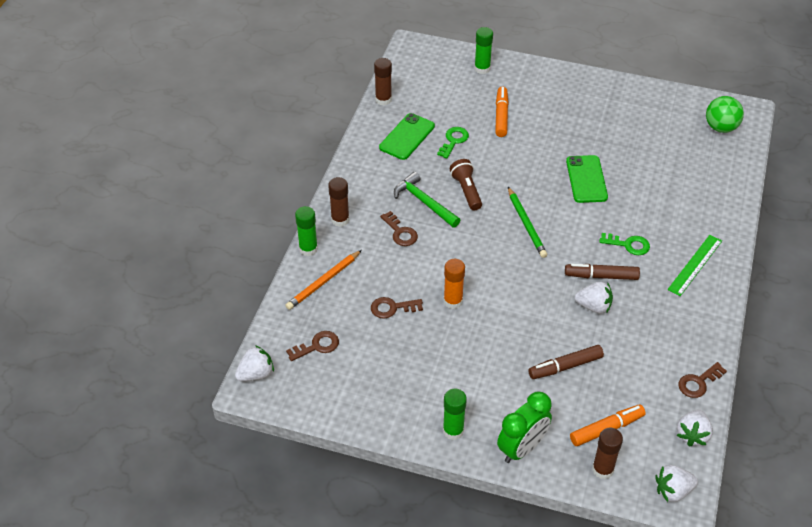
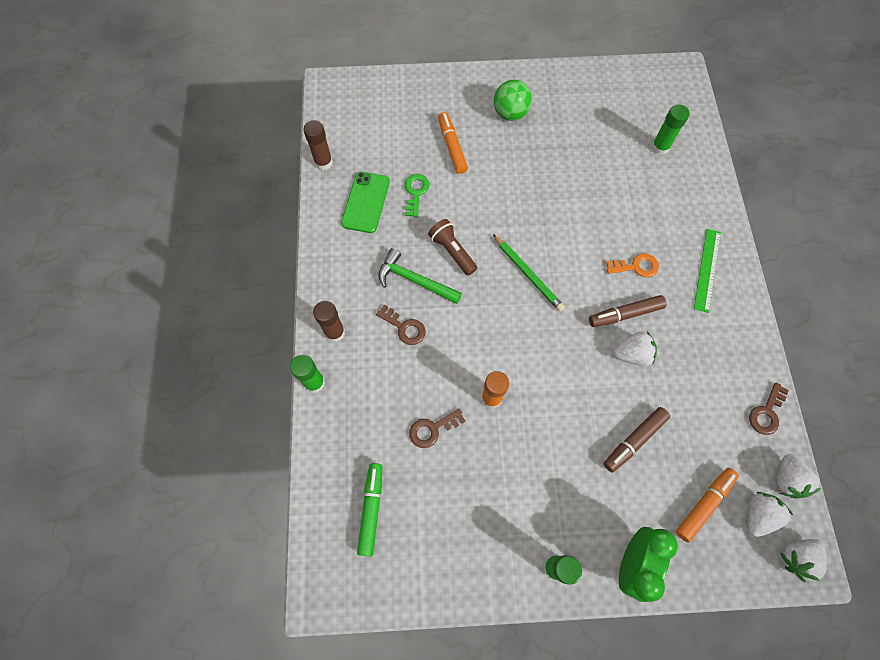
camera: 20 degrees left, 20 degrees up
white strawberry [235,345,274,381] -> white strawberry moved to [747,492,793,537]
orange pencil [285,250,362,310] -> none
brown key [286,331,339,361] -> green marker [357,463,382,556]
green glue stick [474,27,493,74] -> green glue stick moved to [652,104,690,155]
green phone [566,155,608,203] -> none
brown glue stick [592,428,623,479] -> none
green key [599,233,650,255] -> orange key [606,253,659,277]
green ball [706,96,744,133] -> green ball moved to [494,80,532,121]

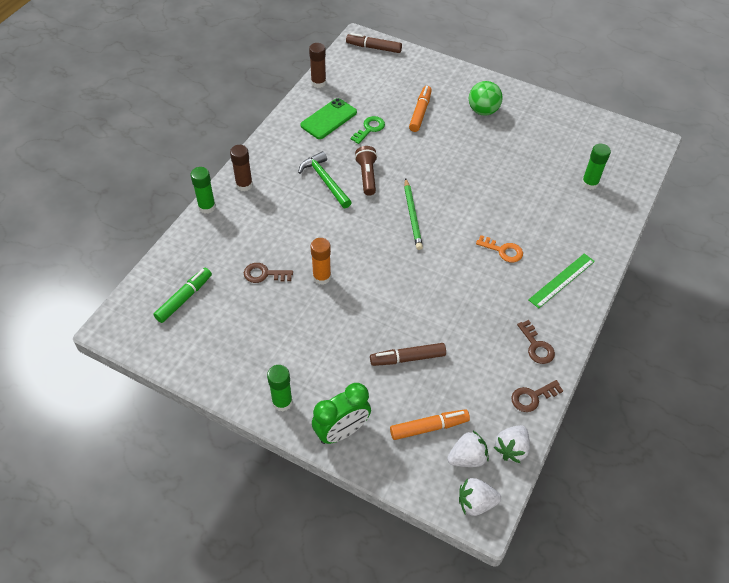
camera: 30 degrees right, 15 degrees down
brown key [376,304,426,345] -> brown key moved to [517,320,555,364]
brown marker [589,295,667,327] -> brown marker moved to [346,33,402,53]
white strawberry [614,331,657,366] -> none

